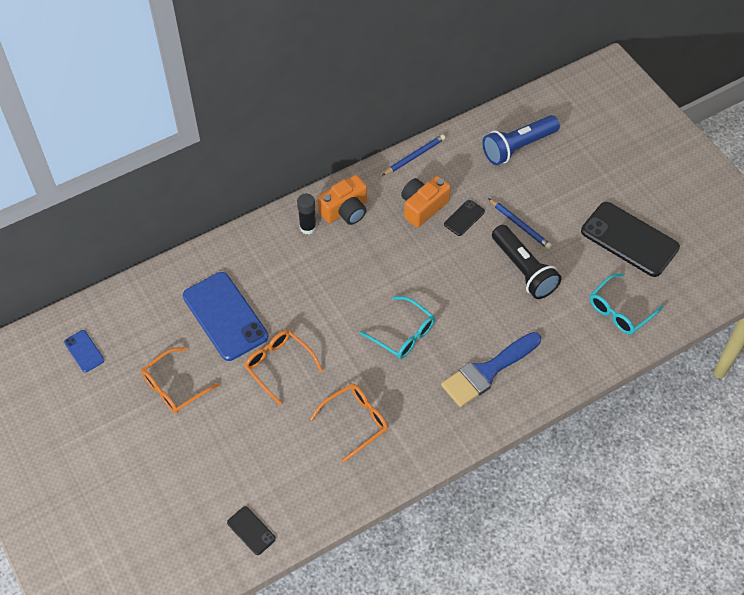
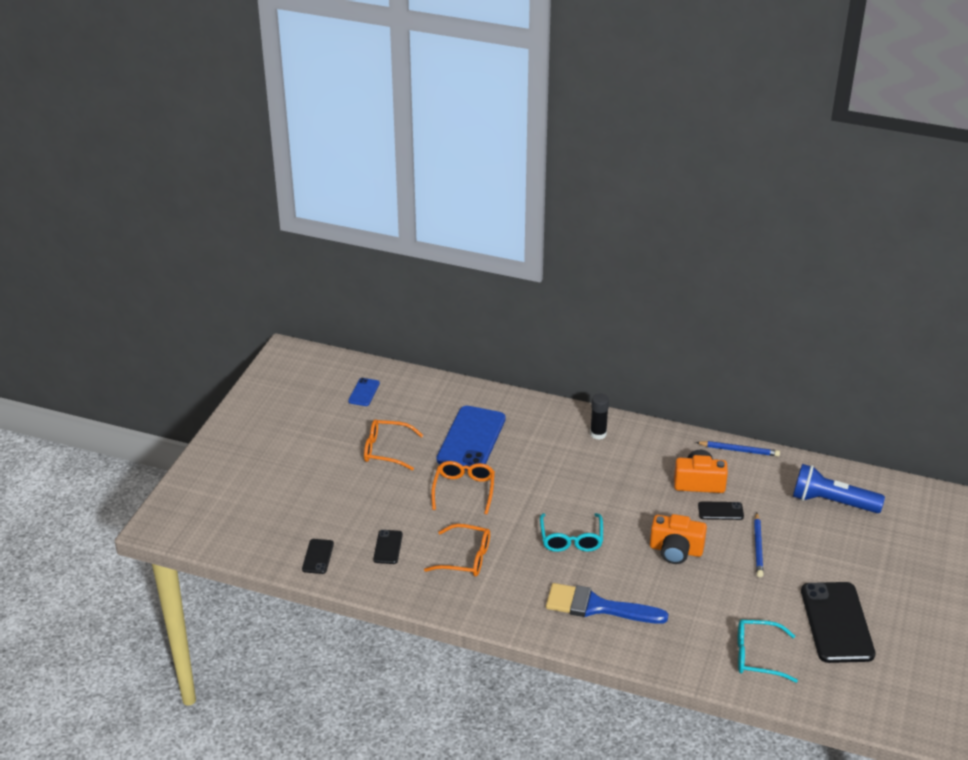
camera: 50 degrees right, 20 degrees down
orange camera [317,175,367,225] -> orange camera moved to [650,514,707,564]
black flashlight [492,225,561,299] -> none
none -> black phone [373,530,403,564]

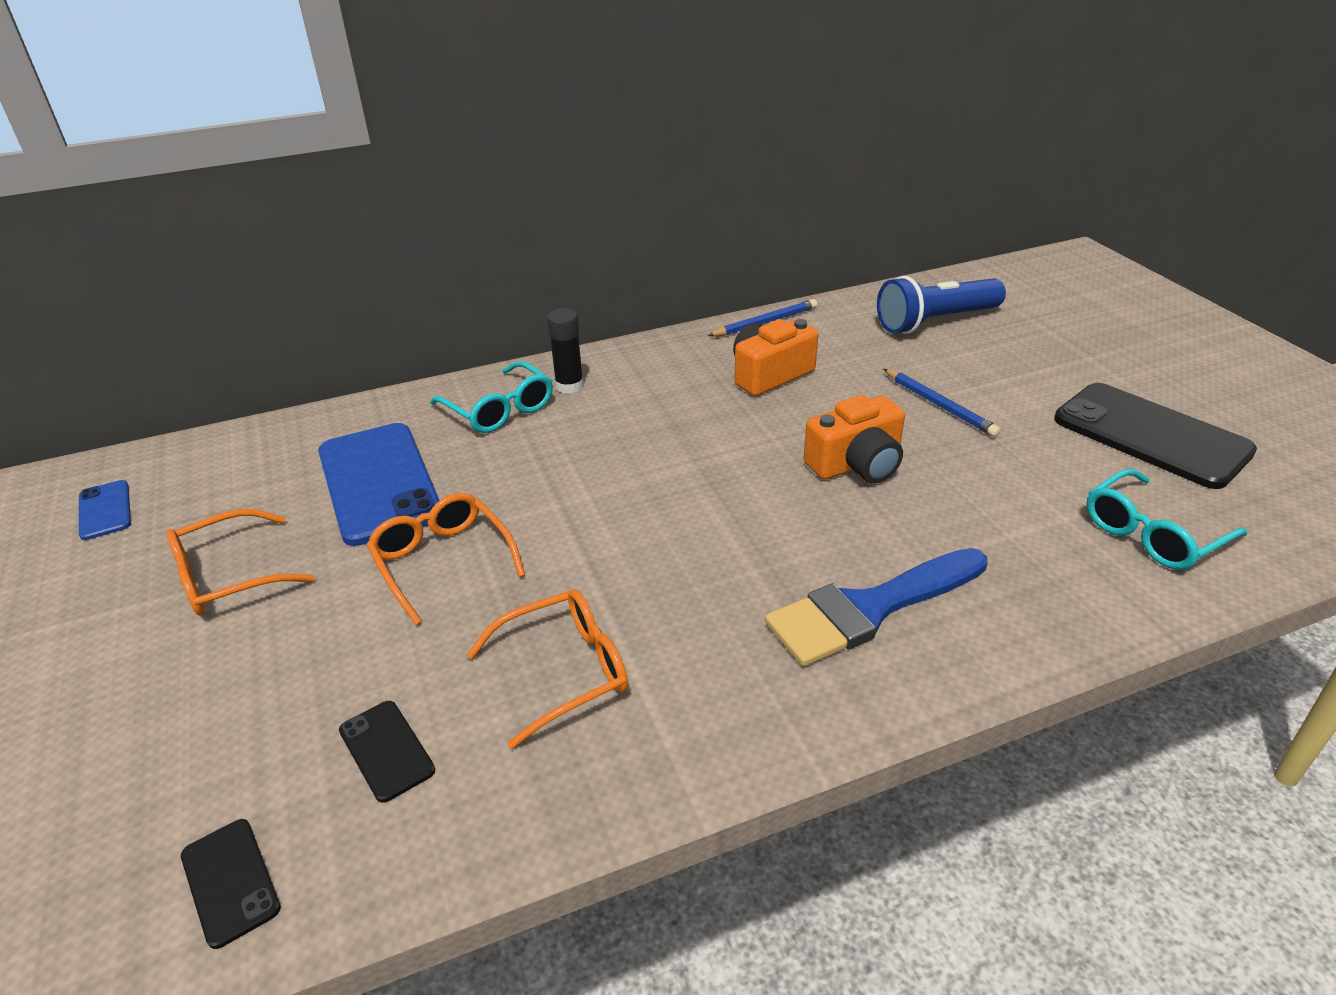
camera: 40 degrees left, 0 degrees up
turquoise glasses [540,513,603,552] -> turquoise glasses moved to [430,361,553,433]
black phone [698,501,744,520] -> none

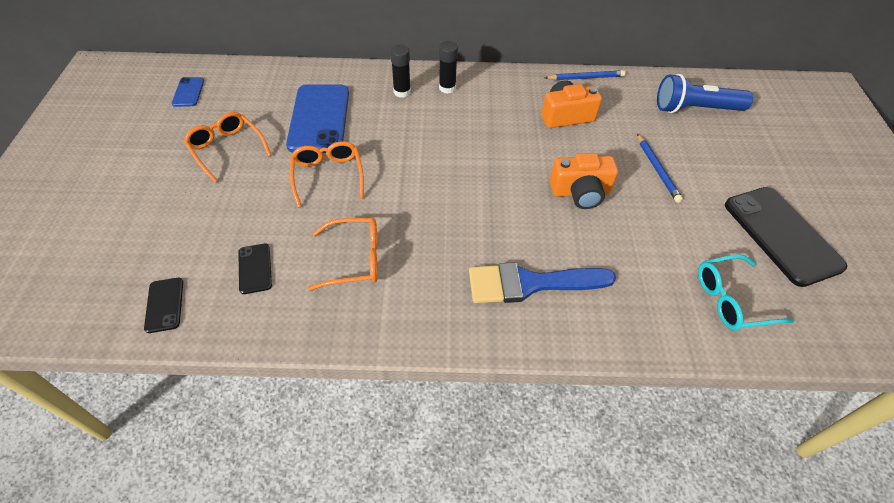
camera: 20 degrees right, 15 degrees up
orange glasses [166,509,314,616] -> orange glasses turned 60 degrees clockwise [184,112,272,183]
turquoise glasses [430,361,553,433] -> black glue stick [390,45,411,98]

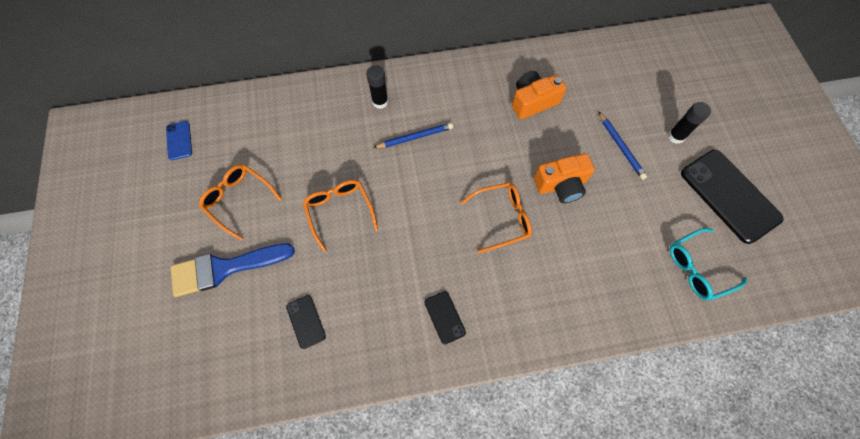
camera: 10 degrees left, 15 degrees up
black phone [144,278,183,333] -> black phone moved to [424,291,466,345]
blue phone [286,84,349,153] -> none
orange glasses [308,218,378,291] -> orange glasses moved to [461,182,532,253]
black glue stick [439,41,458,94] -> black glue stick moved to [668,102,711,144]
blue brush [469,262,616,303] -> blue brush moved to [171,243,295,297]
blue pencil [544,70,625,80] -> blue pencil moved to [373,123,453,148]
blue flashlight [657,74,753,113] -> none

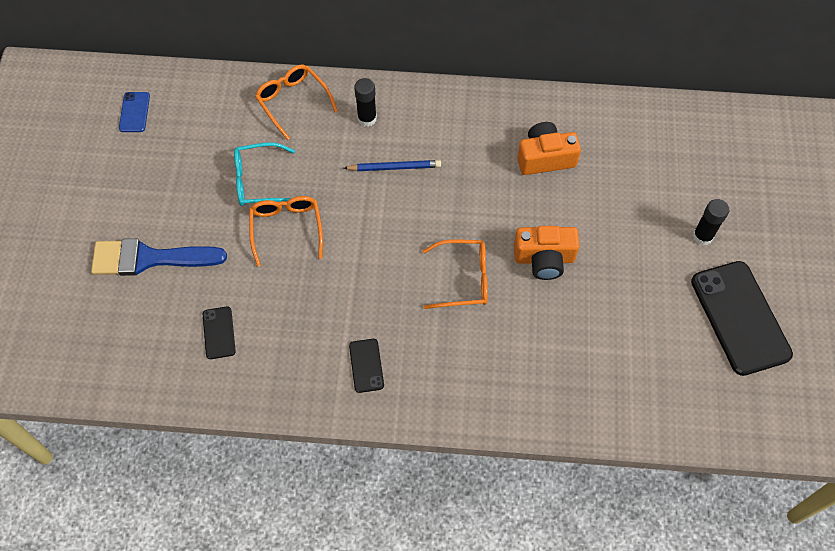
camera: 15 degrees right, 5 degrees down
orange glasses [199,164,282,240] -> orange glasses moved to [255,64,338,140]
blue pencil [599,112,647,180] -> none
turquoise glasses [670,228,747,300] -> turquoise glasses moved to [234,142,295,206]

